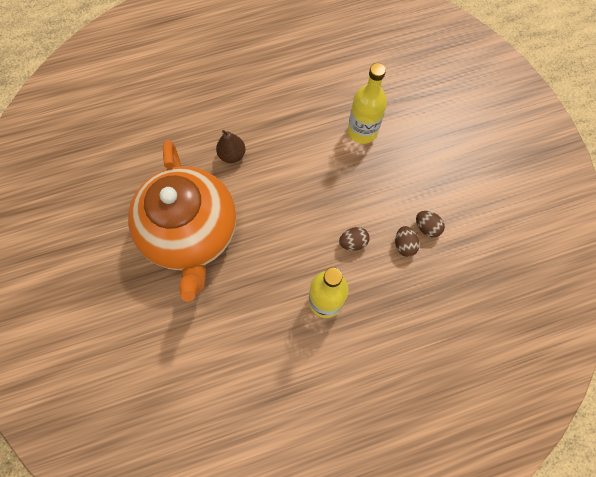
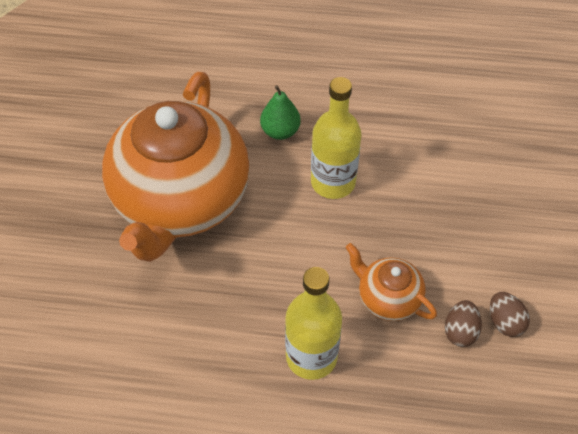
camera: 25 degrees right, 15 degrees down
brown pear [216,130,245,163] -> green pear [260,85,301,140]
brown egg [339,227,370,251] -> orange teapot [345,243,437,321]
yellow bottle [348,63,387,144] -> yellow bottle moved to [311,77,361,199]

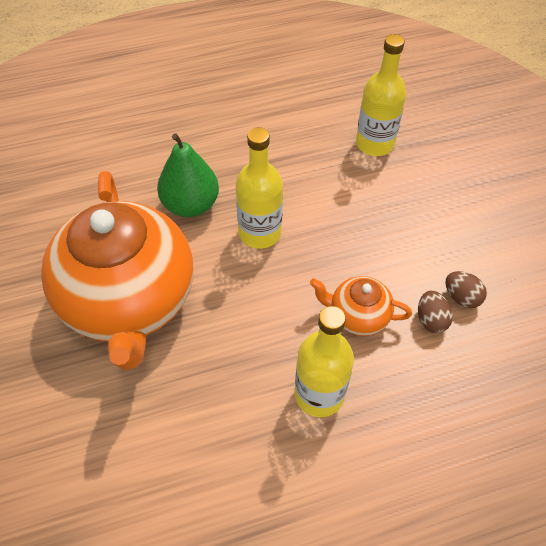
camera: 25 degrees left, 0 degrees up
green pear [260,85,301,140] -> green pear [157,133,219,217], size x1.53
none -> yellow bottle [356,34,406,156]

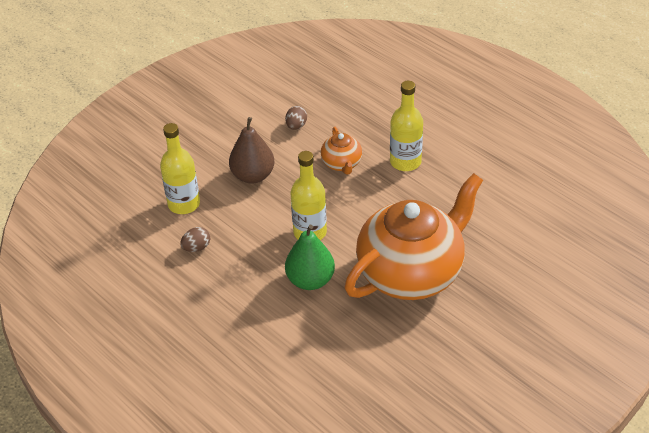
camera: 115 degrees left, 10 degrees down
brown egg [418,291,453,333] -> brown egg moved to [180,227,210,252]
none -> brown pear [229,117,275,184]

